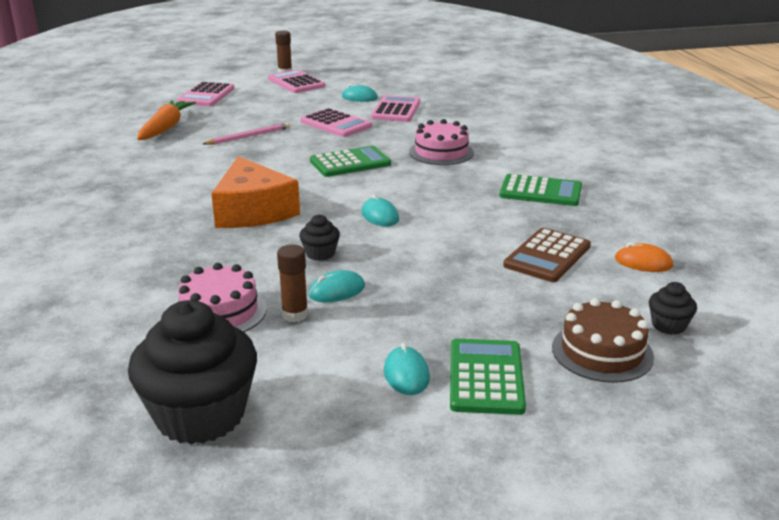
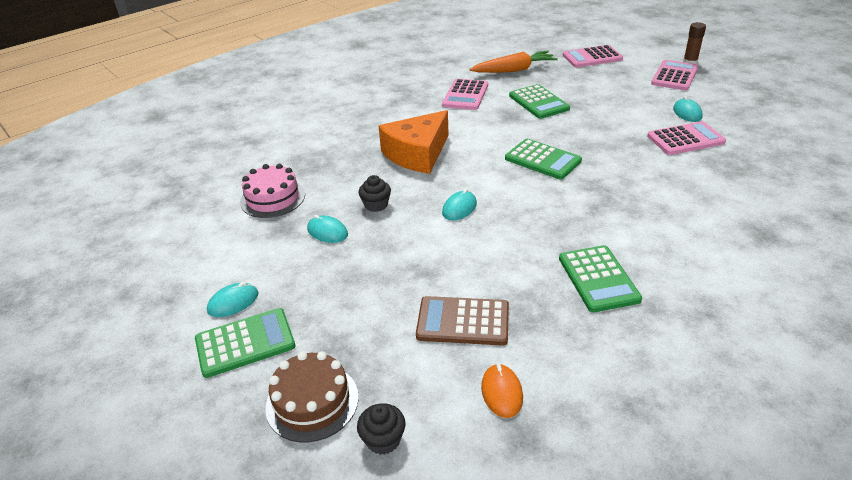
camera: 65 degrees right, 10 degrees up
black cupcake [128,300,257,444] -> none
pink pencil [203,122,290,145] -> green calculator [509,84,570,119]
brown glue stick [277,245,308,322] -> none
pink calculator [300,108,372,137] -> pink calculator moved to [442,79,488,110]
pink cake [409,119,474,165] -> none

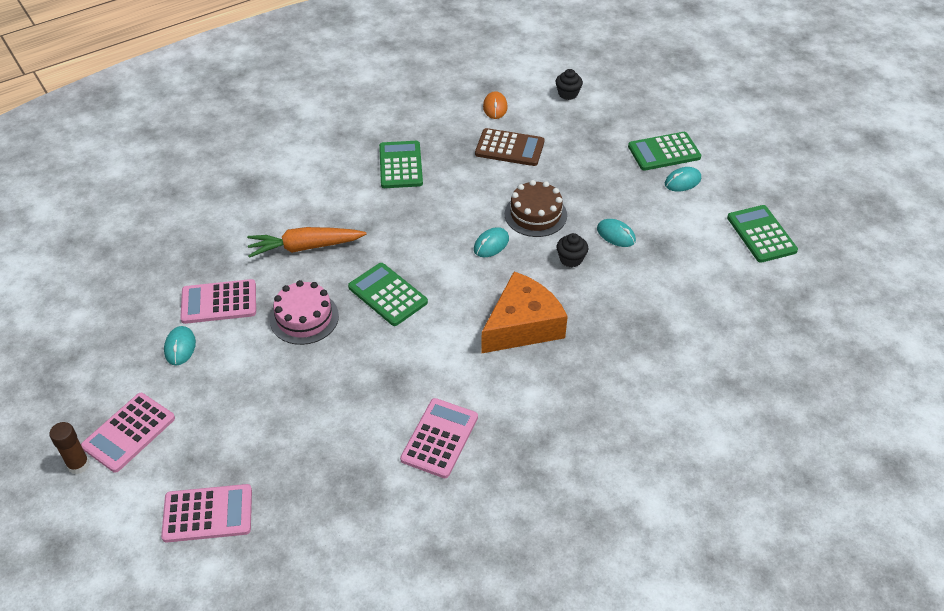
camera: 175 degrees left, 10 degrees up
pink cake [240,164,305,218] -> pink cake moved to [270,280,339,345]
brown cake [265,351,359,443] -> brown cake moved to [505,180,567,237]
orange carrot [469,51,558,73] -> orange carrot moved to [247,227,366,258]
green calculator [509,84,570,119] -> green calculator moved to [727,205,798,263]

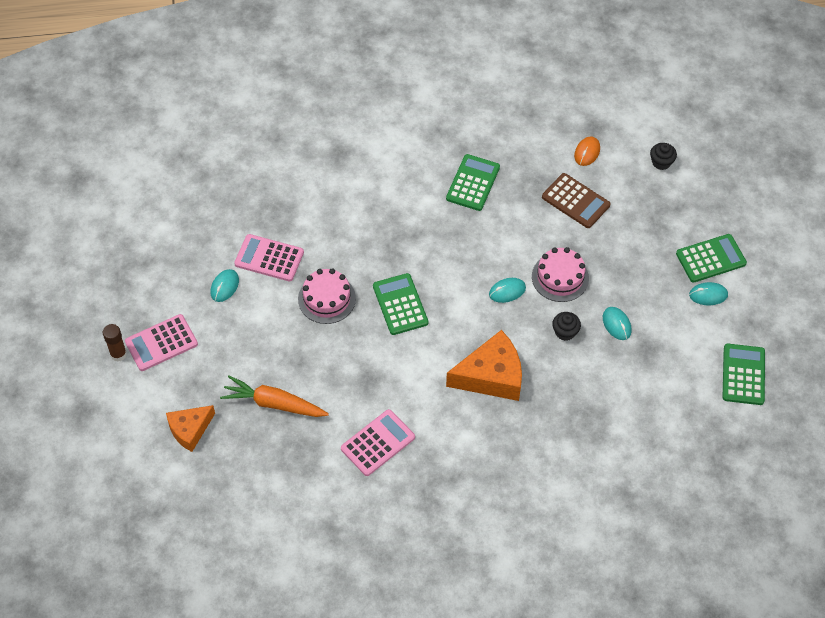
camera: 25 degrees right, 10 degrees up
pink calculator [161,484,252,543] -> orange cheese [166,405,215,452]
orange carrot [247,227,366,258] -> orange carrot moved to [220,375,329,417]
brown cake [505,180,567,237] -> pink cake [532,247,589,302]
green calculator [628,132,701,171] -> green calculator turned 150 degrees clockwise [676,234,747,283]

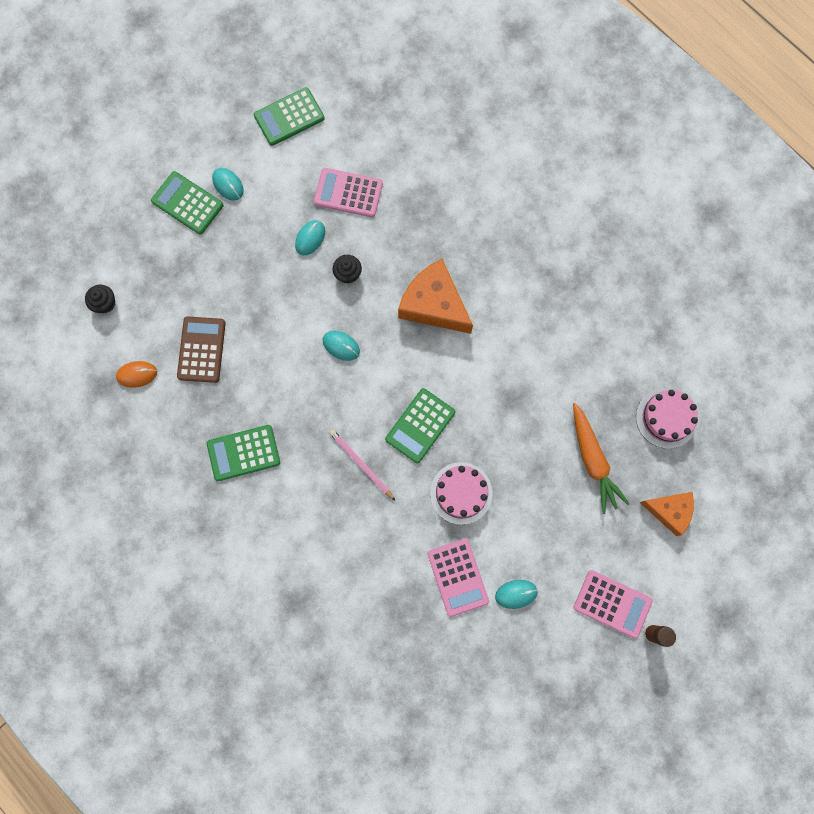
camera: 125 degrees left, 20 degrees up
pink calculator [341,409,415,476] -> pink calculator moved to [314,168,383,217]
pink cake [532,247,589,302] -> pink cake moved to [636,388,698,449]
none -> pink pencil [329,429,395,500]

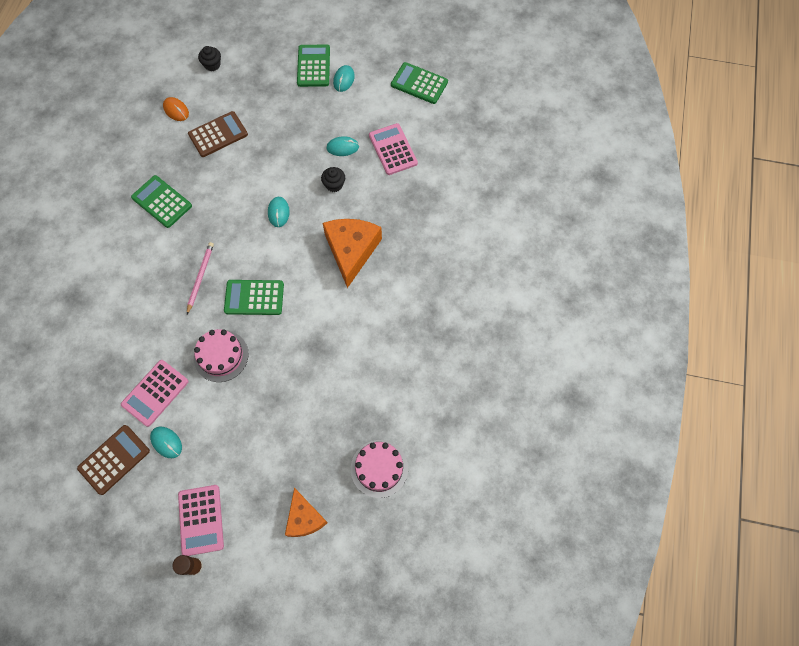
camera: 55 degrees right, 10 degrees down
orange carrot [573,403,629,514] -> none
none -> brown calculator [77,425,150,495]

